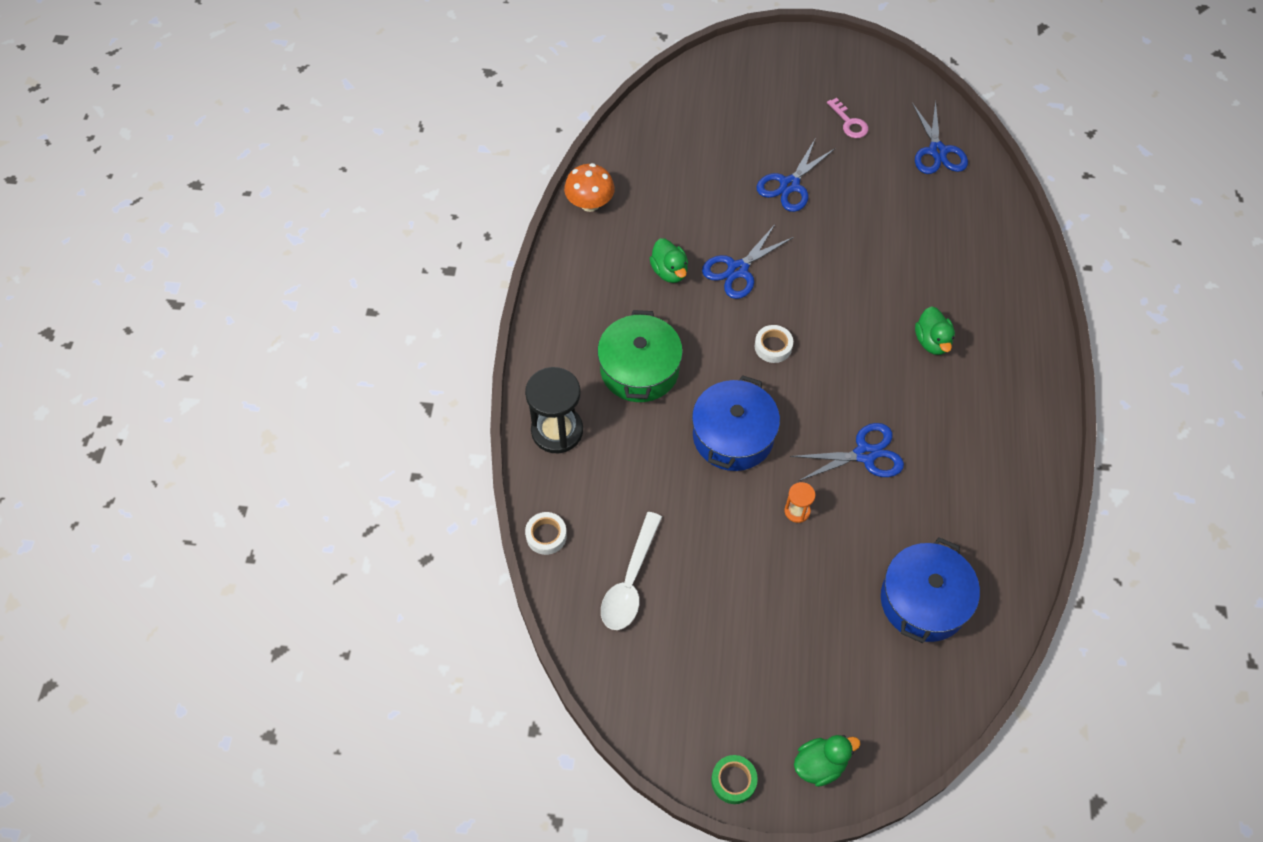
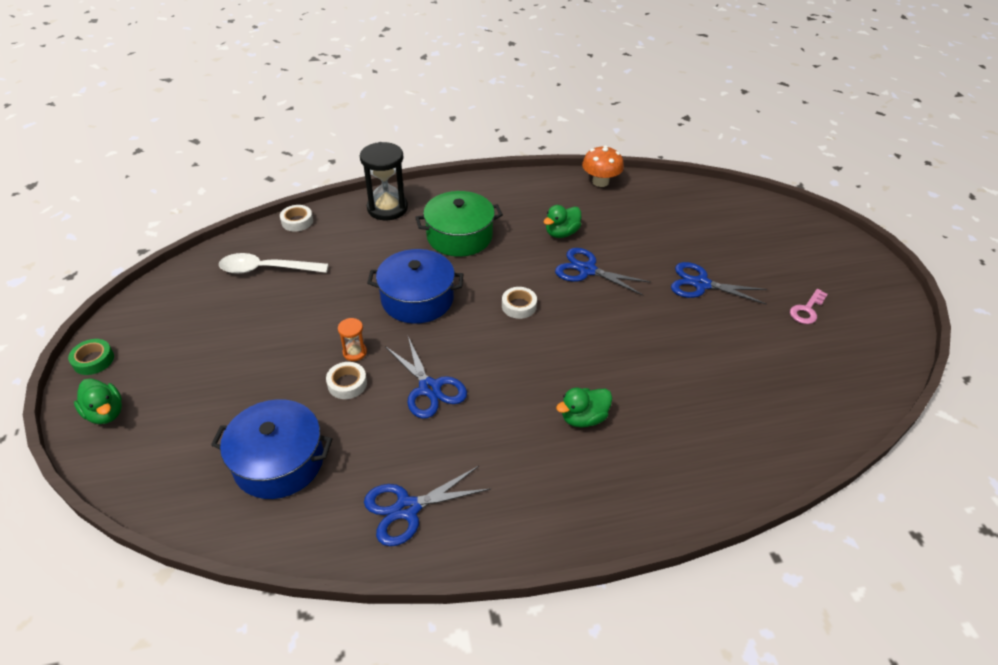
camera: 70 degrees right, 15 degrees down
blue scissors [912,100,968,174] -> blue scissors moved to [364,466,491,546]
none -> white tape [326,362,367,399]

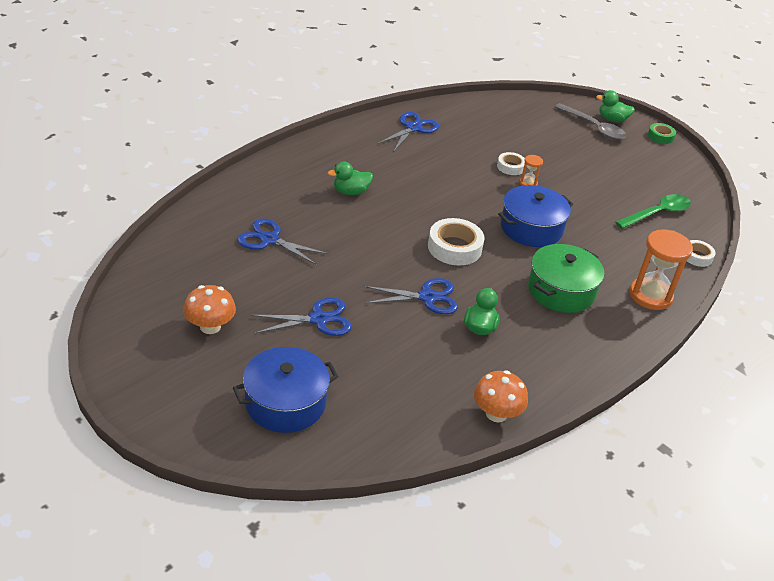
camera: 145 degrees right, 5 degrees down
blue pot [211,399,332,499] -> blue pot moved to [233,347,339,433]
white spoon [219,253,329,274] -> green spoon [615,194,691,229]
black hourglass [360,142,408,220] -> orange hourglass [630,229,693,310]
blue scissors [385,337,467,419] -> blue scissors moved to [237,219,329,265]
white tape [502,287,537,319] -> white tape [428,218,485,265], size x1.73
green duck [556,388,612,428] -> green duck turned 135 degrees counterclockwise [328,161,373,195]
pink key [790,289,828,324] -> orange mushroom [183,285,236,334]
none -> grey spoon [555,103,626,140]

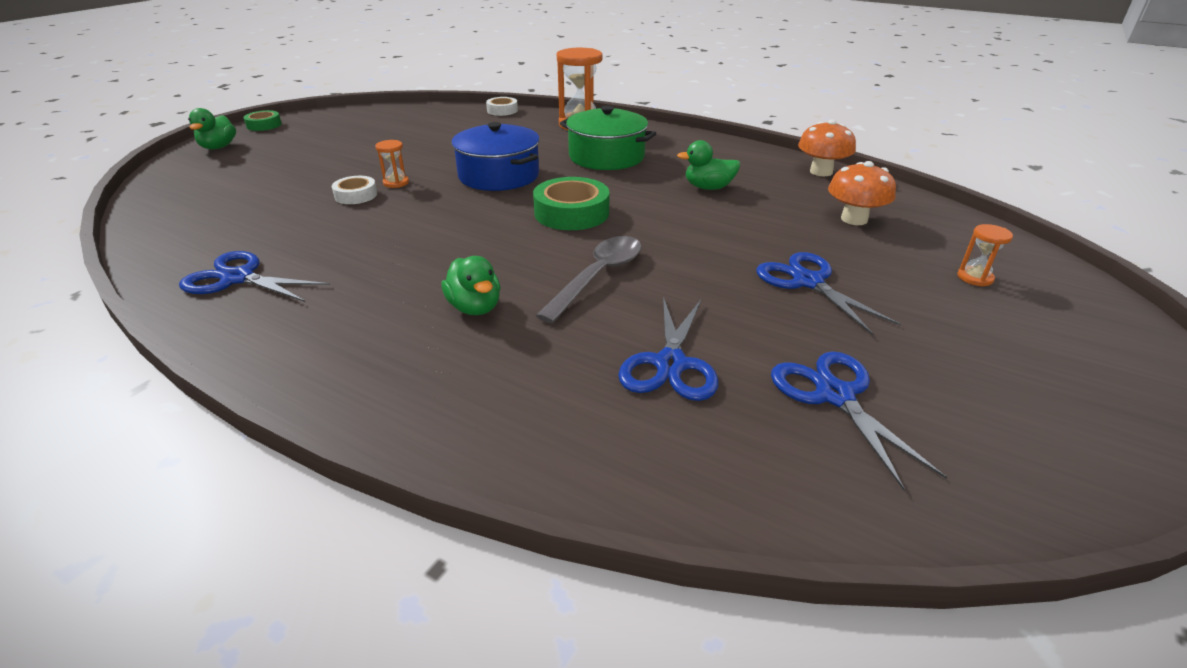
camera: 100 degrees left, 5 degrees down
orange mushroom [183,285,236,334] -> orange mushroom moved to [828,161,896,225]
blue pot [233,347,339,433] -> orange hourglass [957,224,1013,286]
blue scissors [364,278,458,314] -> blue scissors moved to [771,351,948,490]
white tape [428,218,485,265] -> green tape [533,177,610,230]
grey spoon [555,103,626,140] -> grey spoon moved to [536,236,642,323]
green spoon [615,194,691,229] -> none

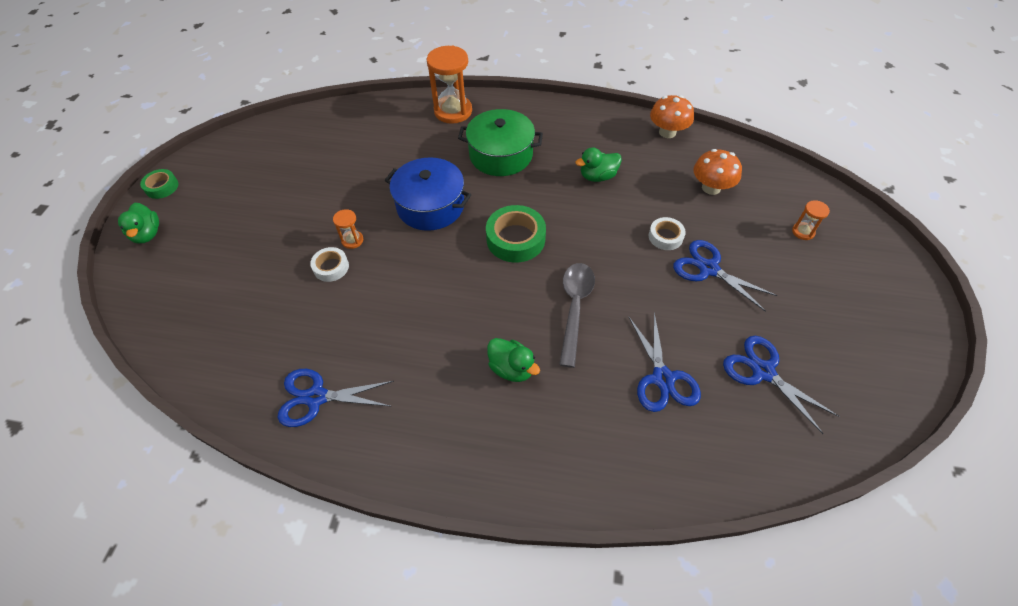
camera: 20 degrees left, 20 degrees up
white tape [486,97,518,116] -> white tape moved to [649,217,686,250]

